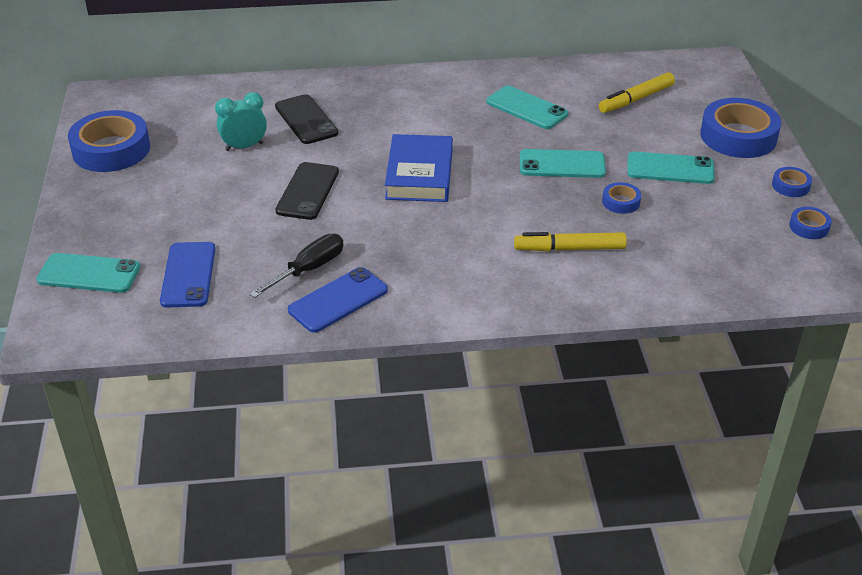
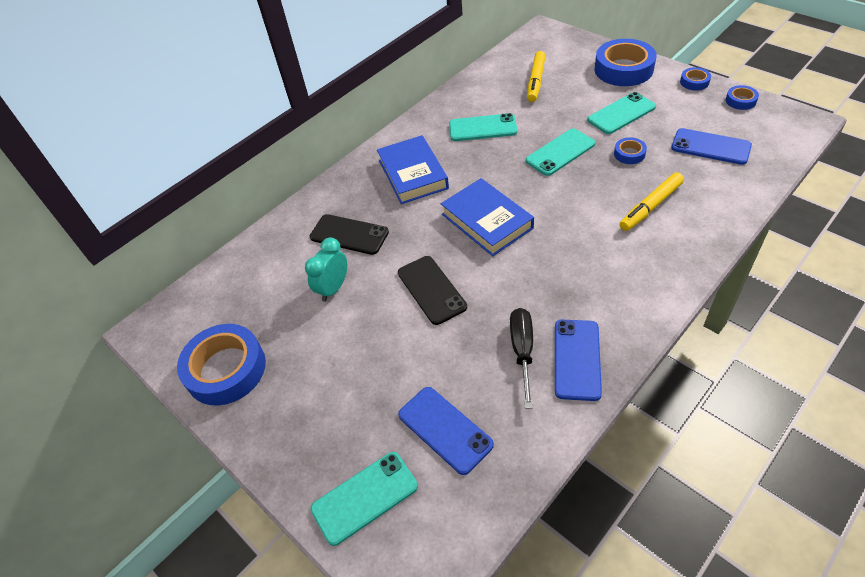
camera: 35 degrees left, 10 degrees up
none -> blue book [377,135,449,204]
none -> blue phone [671,128,752,165]

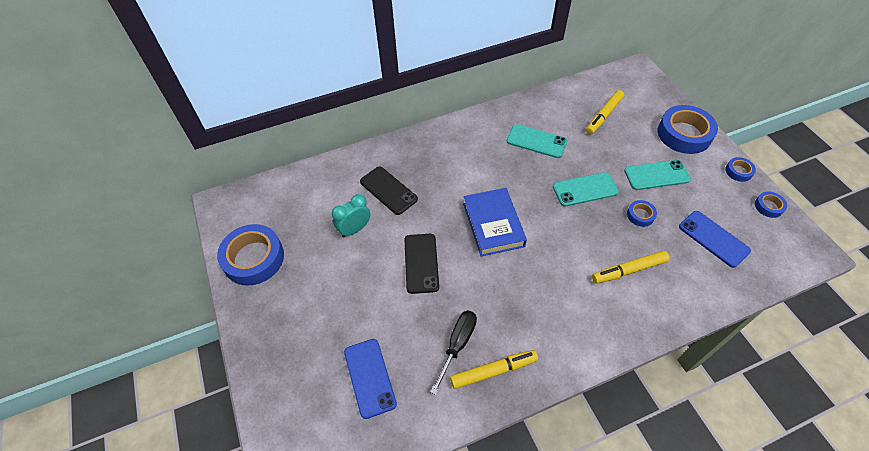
camera: 20 degrees right, 5 degrees up
turquoise phone [311,452,418,546] -> none
blue book [377,135,449,204] -> none
blue phone [555,320,602,401] -> yellow marker [450,350,538,389]

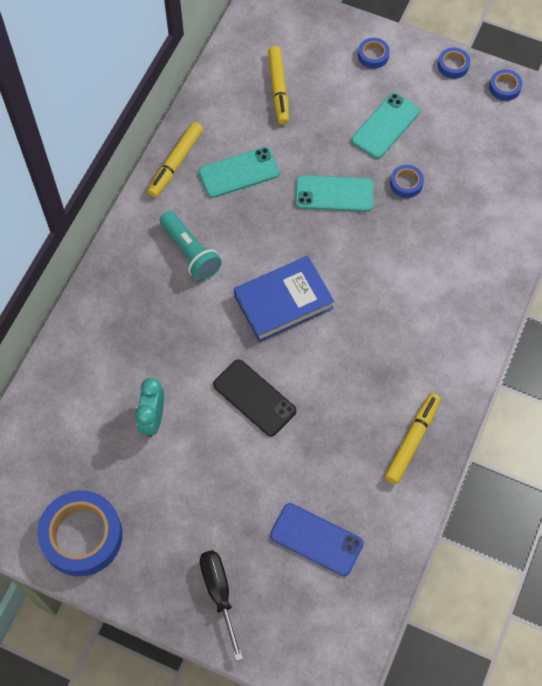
camera: 45 degrees left, 10 degrees up
black phone [360,166,418,215] -> none
black screwdriver [430,310,477,395] -> black screwdriver moved to [200,550,243,661]
blue book [463,188,527,256] -> blue book turned 60 degrees counterclockwise [234,256,334,342]
turquoise phone [553,172,619,206] -> turquoise phone turned 60 degrees clockwise [295,175,373,212]
yellow marker [592,251,669,284] -> yellow marker moved to [147,122,203,197]
blue tape [658,105,718,154] -> blue tape [358,38,390,69], size x0.46
blue phone [679,211,751,268] -> none
none -> turquoise flashlight [160,211,222,281]

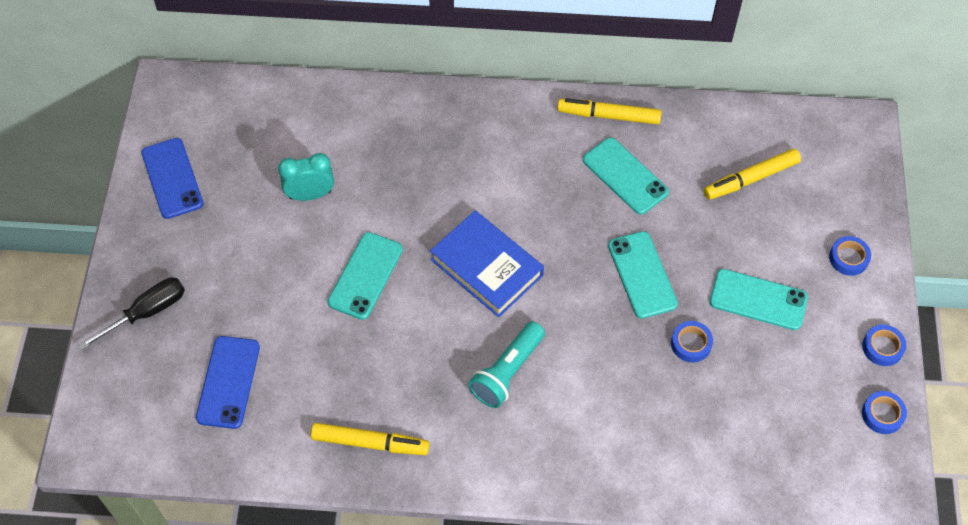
camera: 70 degrees right, 5 degrees down
blue tape [37,490,123,576] -> blue phone [141,138,203,219]
turquoise flashlight [160,211,222,281] -> turquoise flashlight moved to [468,322,545,408]
black phone [213,359,296,436] -> turquoise phone [328,232,403,320]

